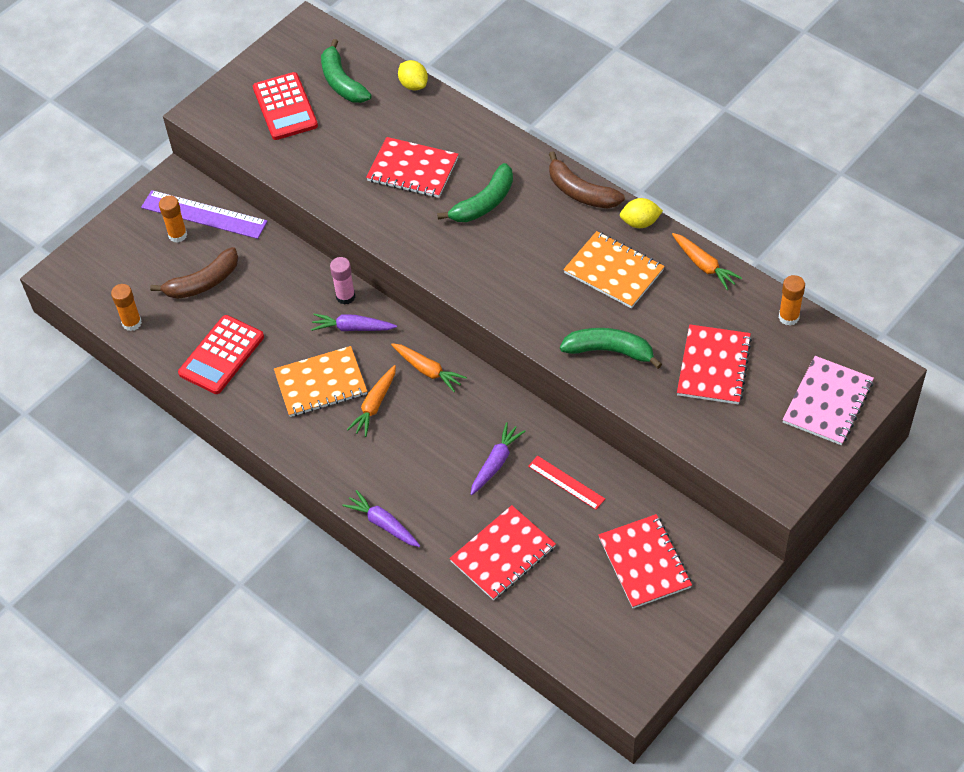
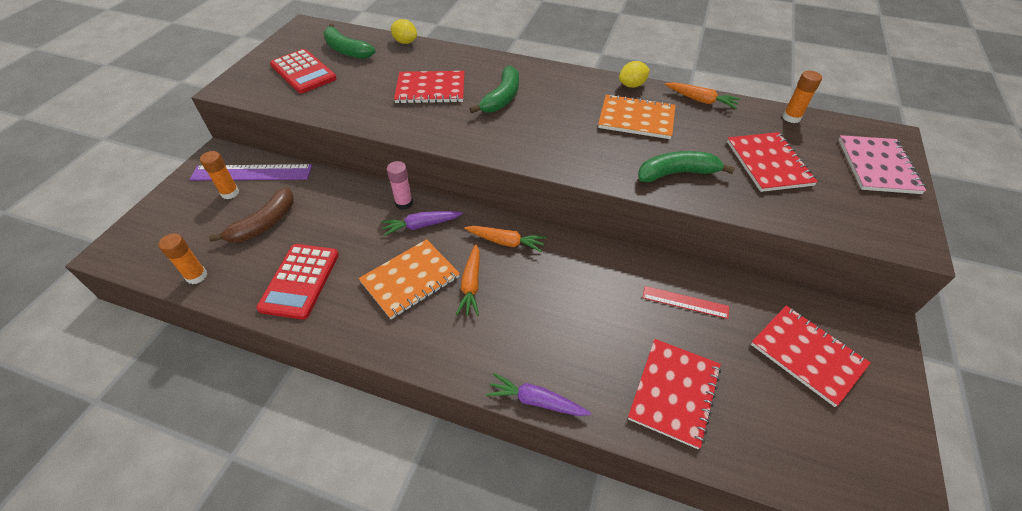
camera: 25 degrees left, 5 degrees down
purple carrot [470,422,526,495] -> none
brown banana [549,151,625,209] -> none

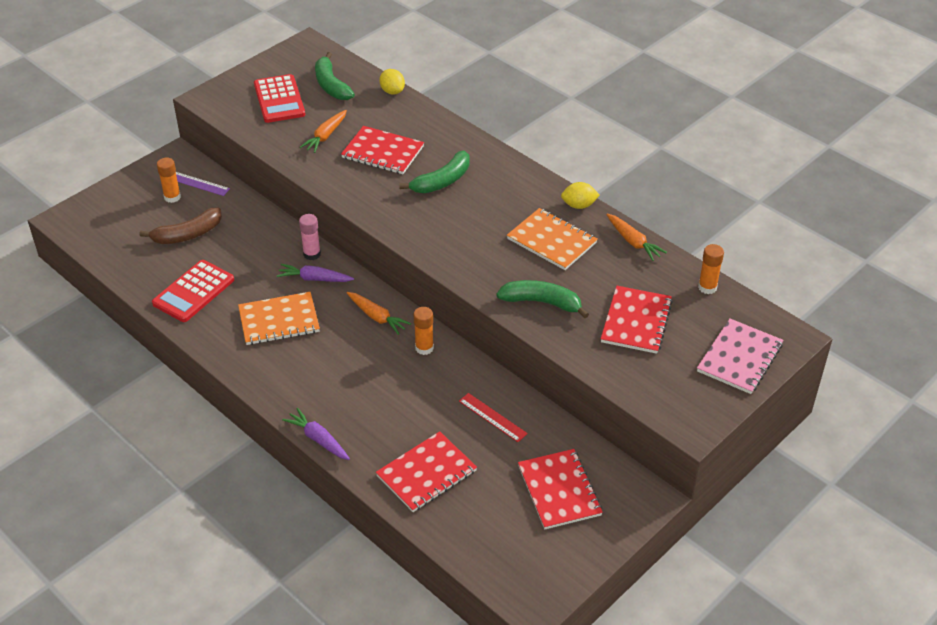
camera: 25 degrees right, 5 degrees down
orange glue stick [158,233,207,284] -> orange glue stick moved to [414,307,434,355]
purple ruler [189,164,312,181] -> purple ruler [176,172,230,196], size x0.58
orange carrot [456,244,480,316] -> orange carrot moved to [300,110,347,153]

